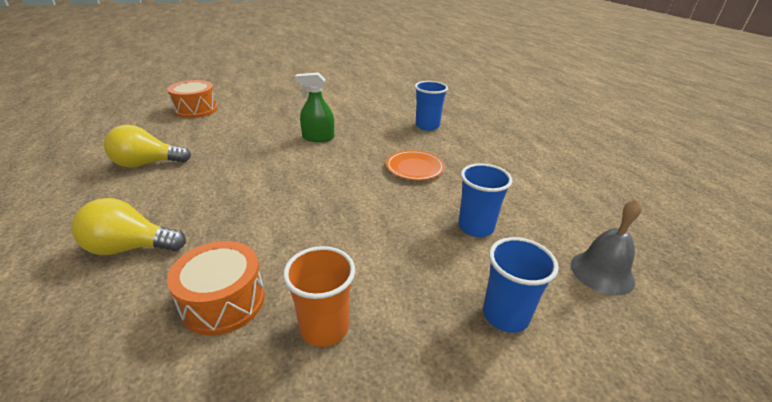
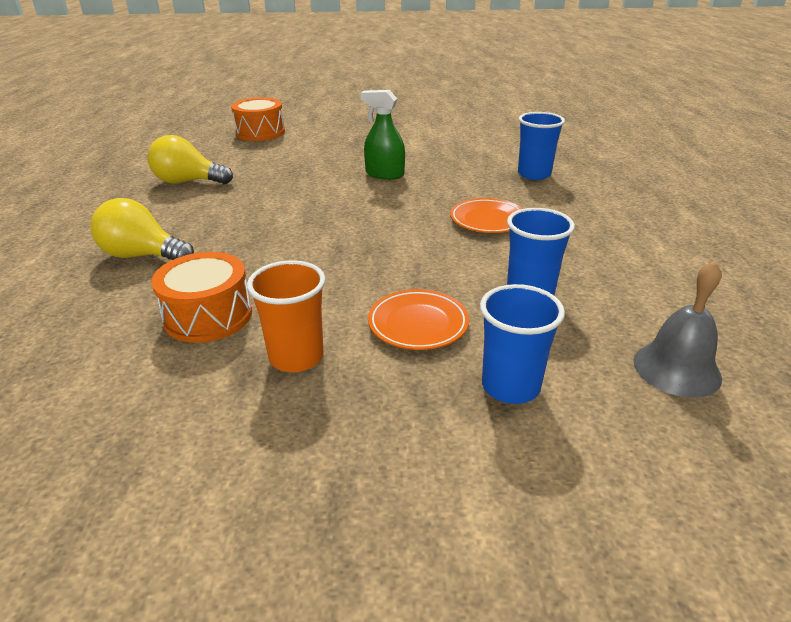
camera: 20 degrees right, 0 degrees up
none -> orange plate [368,289,469,350]

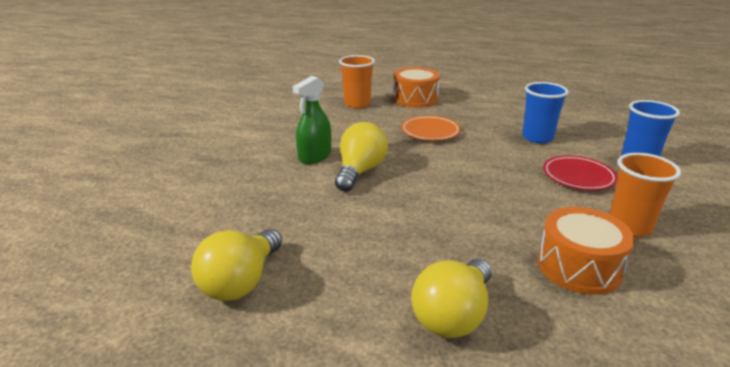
camera: 75 degrees left, 5 degrees down
orange drum [231,97,285,141] -> orange drum moved to [393,67,440,108]
orange plate [368,289,469,350] -> red plate [543,155,618,190]
blue cup [518,112,565,180] -> orange cup [339,55,375,108]
grey bell [633,261,722,398] -> none
none -> yellow light bulb [335,122,388,192]

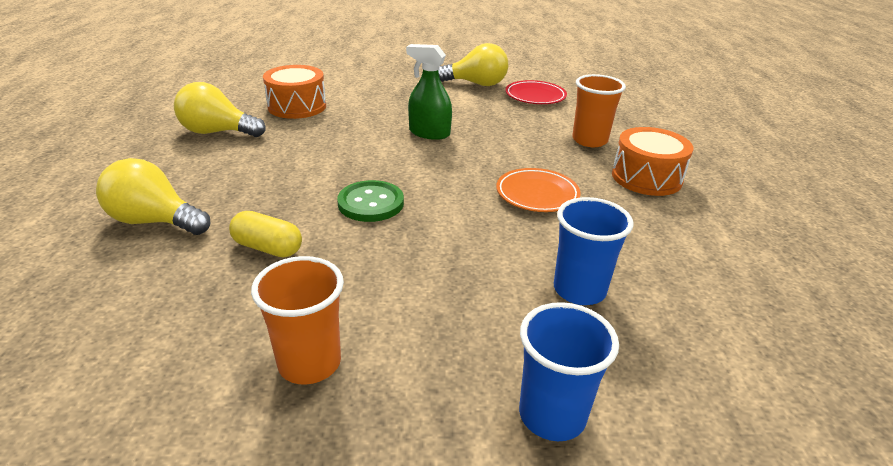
camera: 75 degrees right, 5 degrees up
yellow light bulb [335,122,388,192] -> yellow light bulb moved to [438,43,508,86]
orange drum [538,207,635,295] -> orange drum moved to [263,65,326,119]
red plate [543,155,618,190] -> red plate moved to [505,80,567,104]
none -> yellow capsule [229,211,302,258]
none -> green button [337,180,404,222]

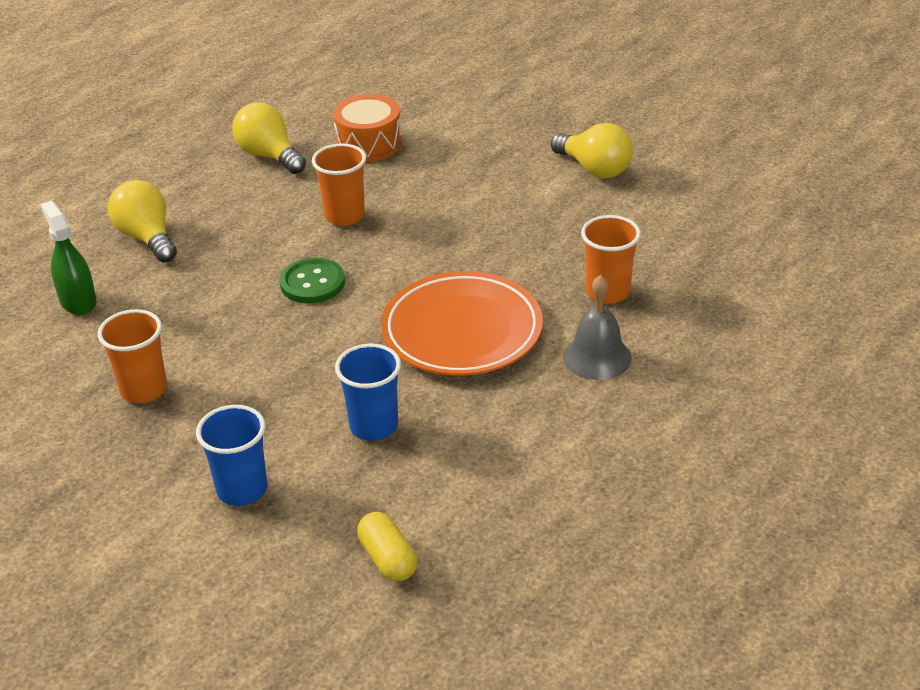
camera: 40 degrees right, 5 degrees up
yellow capsule [229,211,302,258] -> yellow capsule moved to [357,512,417,581]
green spray bottle [406,44,452,140] -> green spray bottle moved to [40,201,97,315]
orange plate [496,168,580,212] -> orange plate [381,271,543,376], size x1.79
red plate [505,80,567,104] -> none
orange drum [612,127,693,196] -> grey bell [563,275,632,380]
none -> orange cup [312,143,366,226]

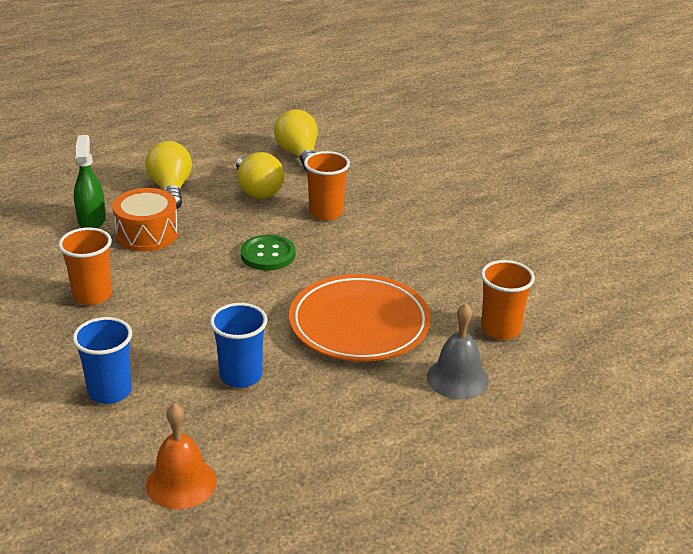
camera: 20 degrees right, 5 degrees down
orange drum [333,94,402,162] -> orange drum moved to [112,188,178,251]
yellow capsule [357,512,417,581] -> orange bell [146,403,217,509]
yellow light bulb [551,123,633,178] -> yellow light bulb moved to [236,152,284,199]

